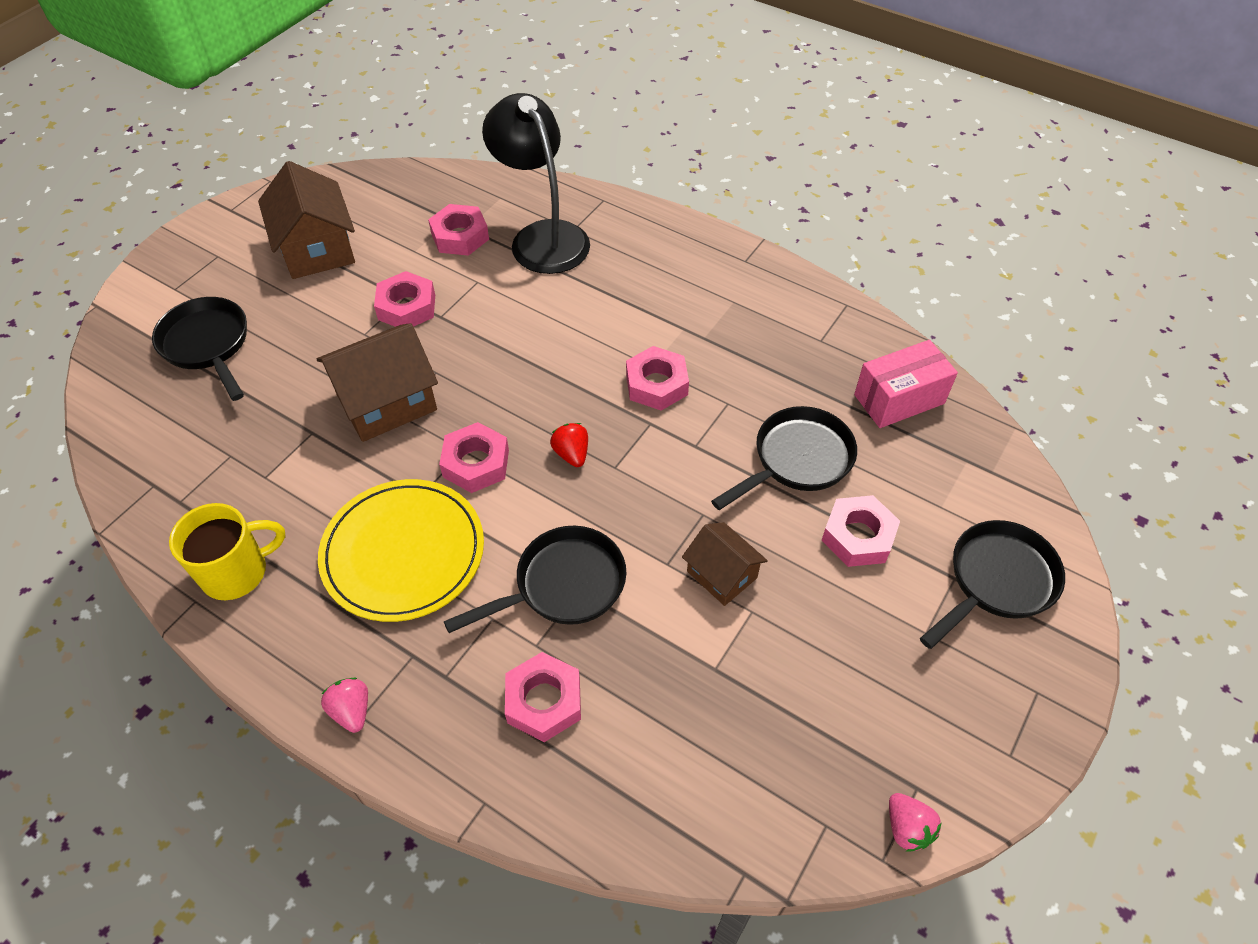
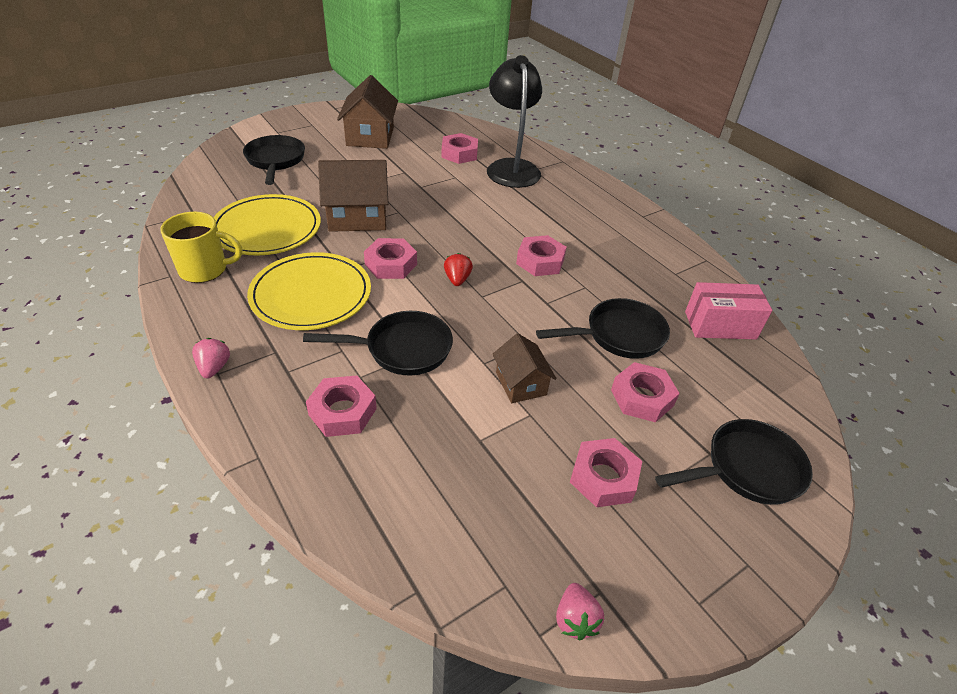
camera: 20 degrees right, 10 degrees down
pink nut [374,271,435,327] -> pink nut moved to [570,438,642,507]
none -> yellow plate [214,194,321,255]

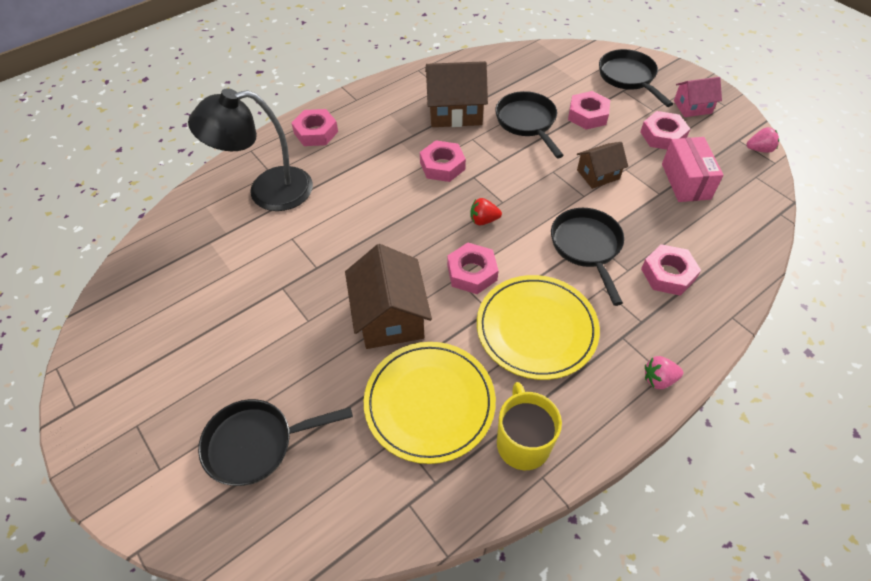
camera: 90 degrees left, 10 degrees up
brown house [337,75,398,149] -> brown house moved to [425,61,488,127]
pink nut [441,133,478,164] -> pink nut moved to [291,109,338,146]
pink box [685,282,772,340] -> pink box moved to [662,137,724,202]
none -> pink house [674,77,722,117]

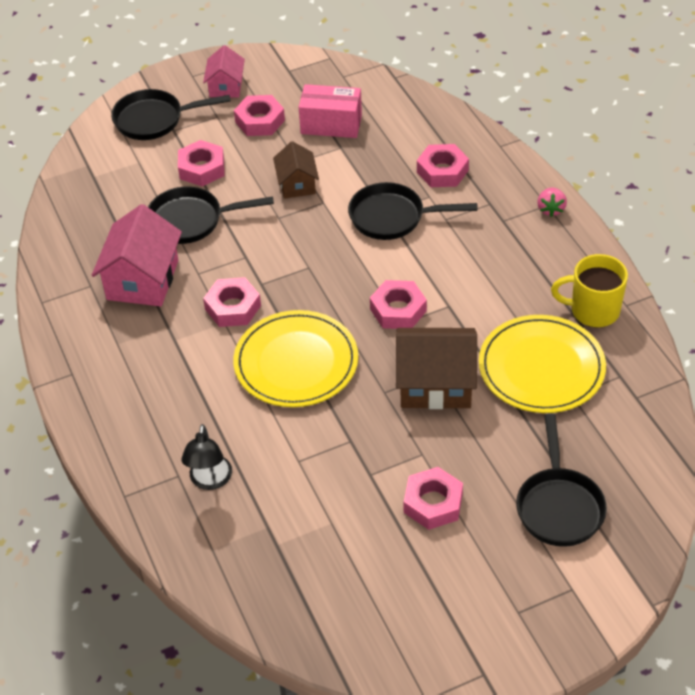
camera: 75 degrees left, 5 degrees down
black lamp [188,88,313,211] -> black lamp [182,424,232,490], size x0.53
pink nut [291,109,338,146] -> pink nut moved to [404,467,463,530]
brown house [425,61,488,127] -> pink house [92,204,182,306]
red strawberry [470,198,502,225] -> none
yellow plate [477,275,600,380] -> yellow plate moved to [233,310,358,407]
pink strawberry [746,127,779,153] -> none

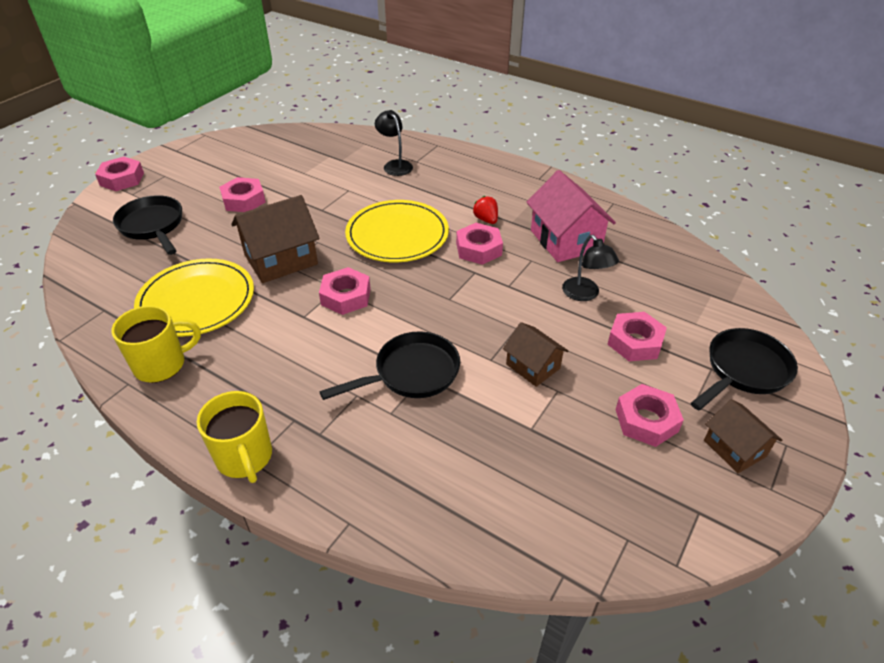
camera: 145 degrees right, 5 degrees down
black pan [148,186,274,244] -> black lamp [562,235,619,301]
pink house [203,45,245,98] -> brown house [704,399,782,473]
pink box [299,84,362,138] -> none
pink nut [417,144,469,187] -> pink nut moved to [95,157,144,191]
pink strawberry [537,187,567,217] -> yellow mug [197,391,272,483]
none -> red strawberry [473,196,498,224]

